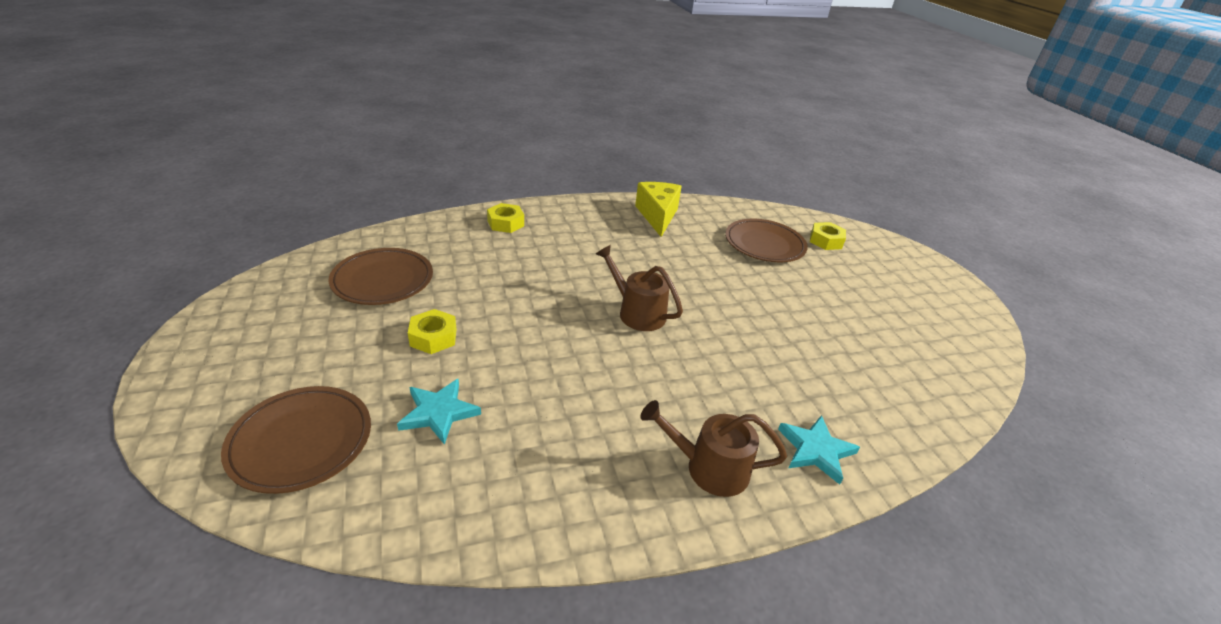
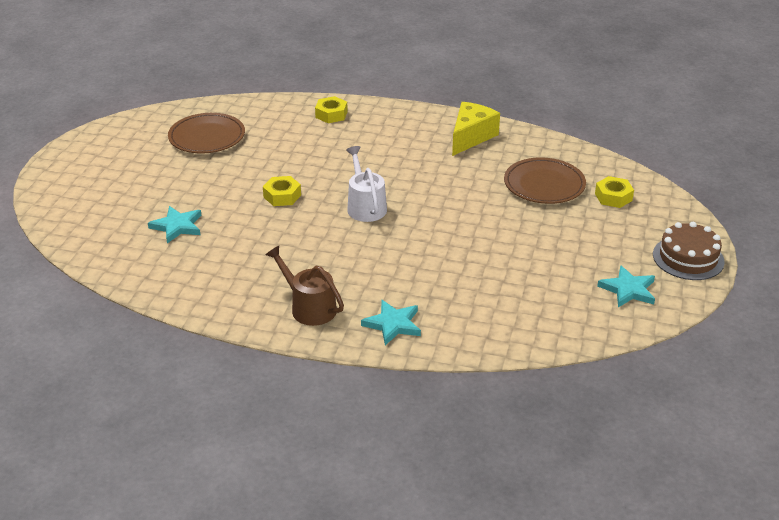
camera: 35 degrees right, 0 degrees up
brown plate [221,386,371,494] -> none
yellow nut [408,309,457,354] -> yellow nut moved to [263,176,301,206]
brown watering can [596,245,683,331] -> white watering can [346,146,387,222]
none -> turquoise star [597,265,655,307]
none -> brown cake [653,222,725,280]

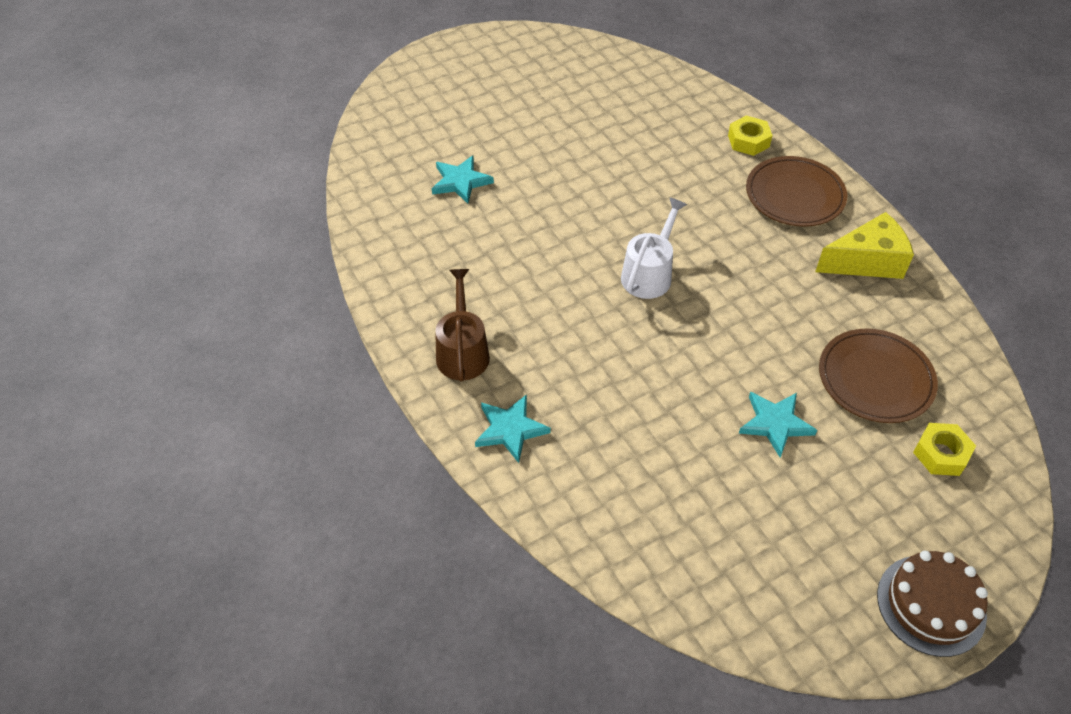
camera: 45 degrees right, 15 degrees up
brown plate [168,113,245,154] -> brown plate moved to [746,156,847,227]
yellow nut [263,176,301,206] -> none
turquoise star [597,265,655,307] -> turquoise star moved to [739,392,817,458]

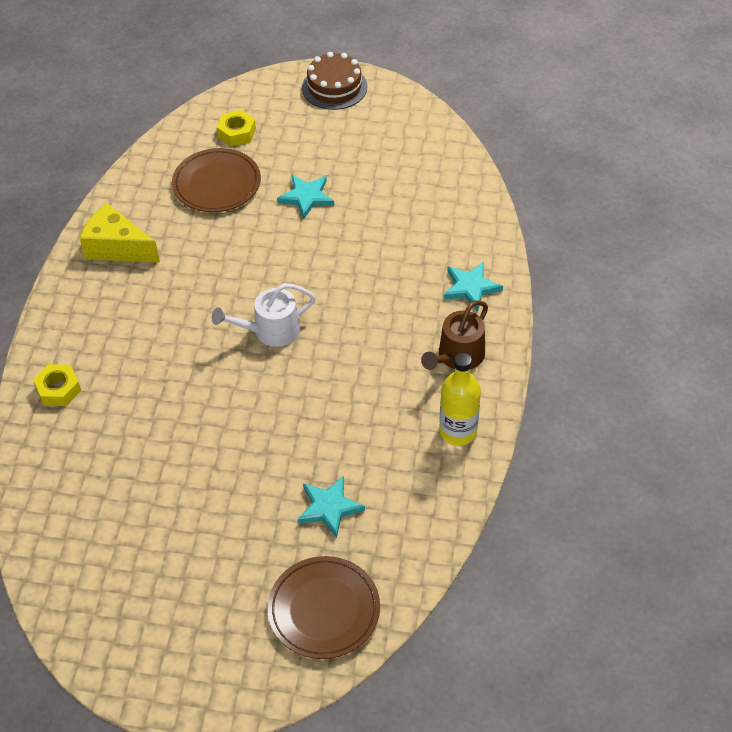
camera: 140 degrees left, 0 degrees up
brown plate [746,156,847,227] -> brown plate moved to [267,556,380,659]
none -> yellow bottle [439,353,481,446]

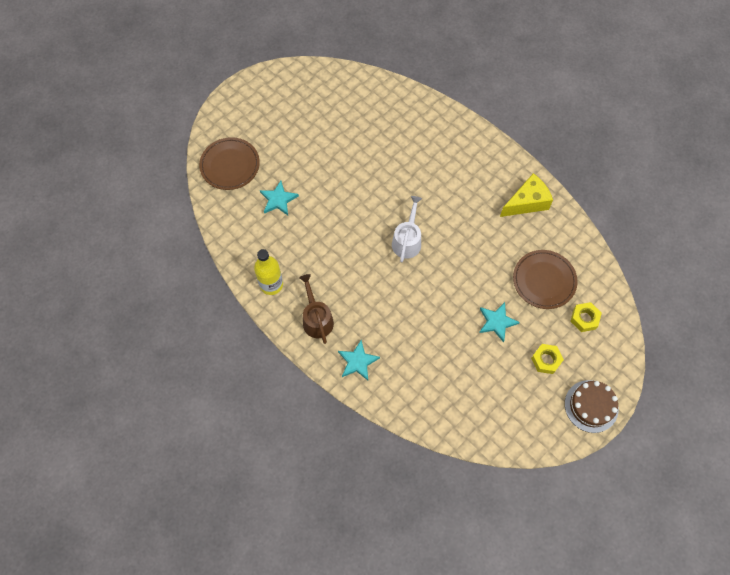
camera: 125 degrees right, 15 degrees up
yellow nut [33,364,81,406] -> yellow nut moved to [531,344,564,374]

